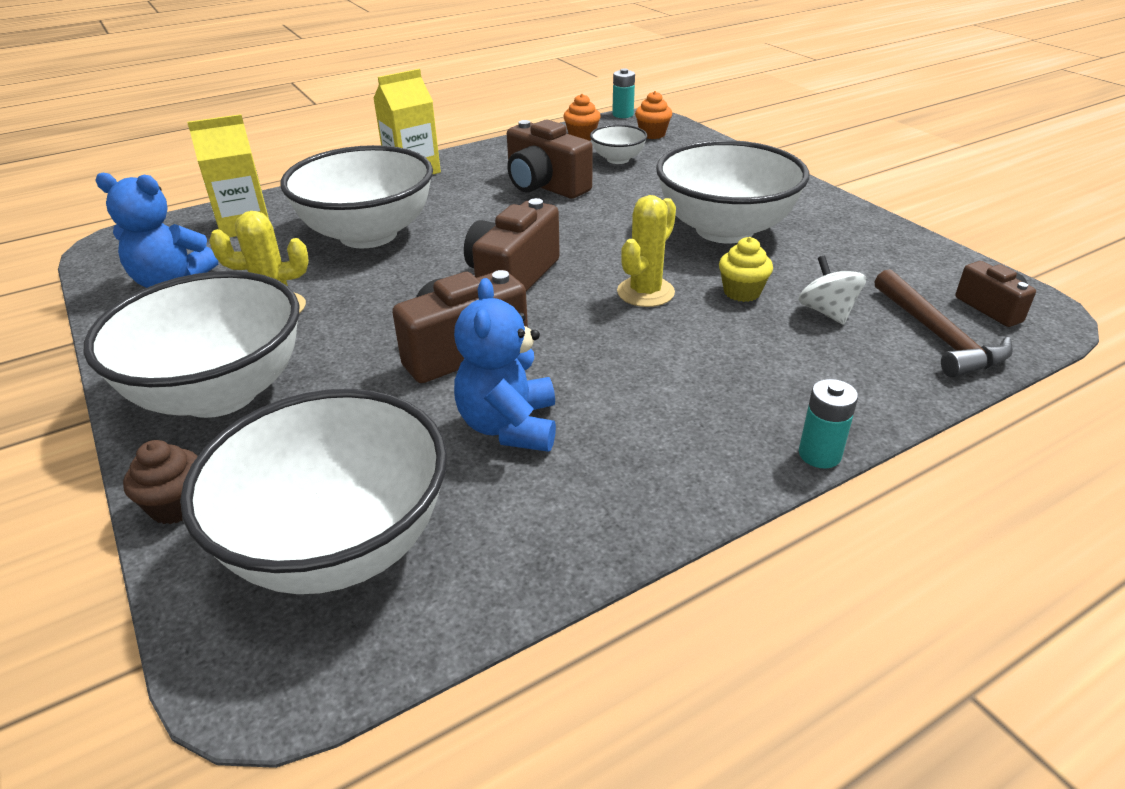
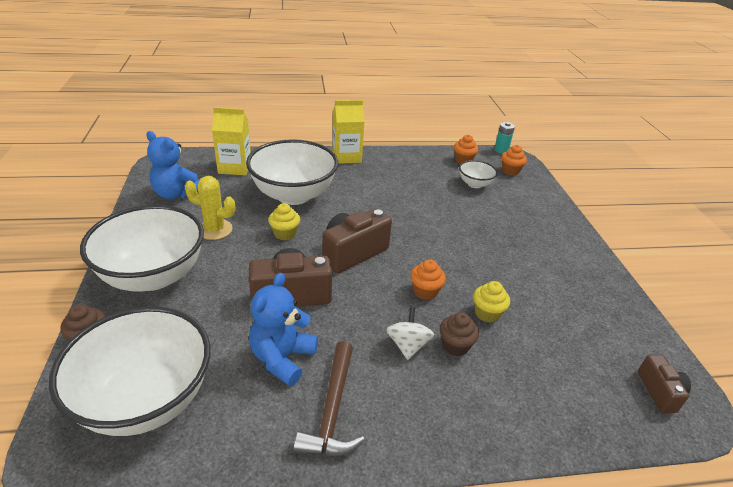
camera: 20 degrees right, 0 degrees up
brown camera [507,120,593,199] -> none
yellow cactus [617,195,676,307] -> orange cupcake [411,259,446,300]
white bowl [656,140,809,243] -> none
white spinning top [798,256,866,325] -> white spinning top moved to [386,307,434,360]
turquoise battery [799,379,858,468] -> none
brown hammer [874,269,1013,378] -> brown hammer moved to [293,341,365,456]
none -> yellow cupcake [268,203,300,240]
none -> brown cupcake [440,312,479,356]

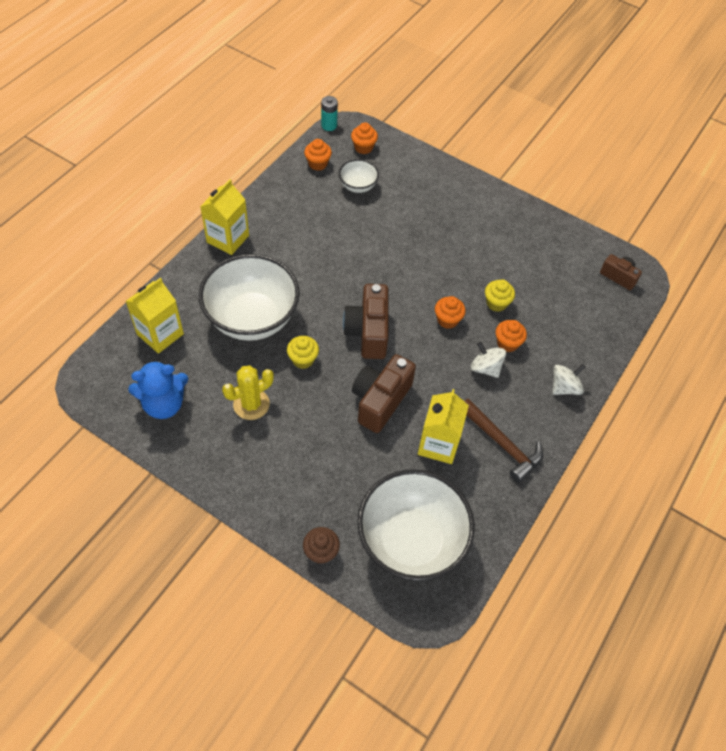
camera: 50 degrees left, 20 degrees up
white bowl [80,205,204,292] -> none
blue teddy bear [249,273,318,386] -> yellow carton [418,389,469,464]
brown cupcake [440,312,479,356] -> orange cupcake [496,320,527,352]
none -> white spinning top [552,364,585,395]

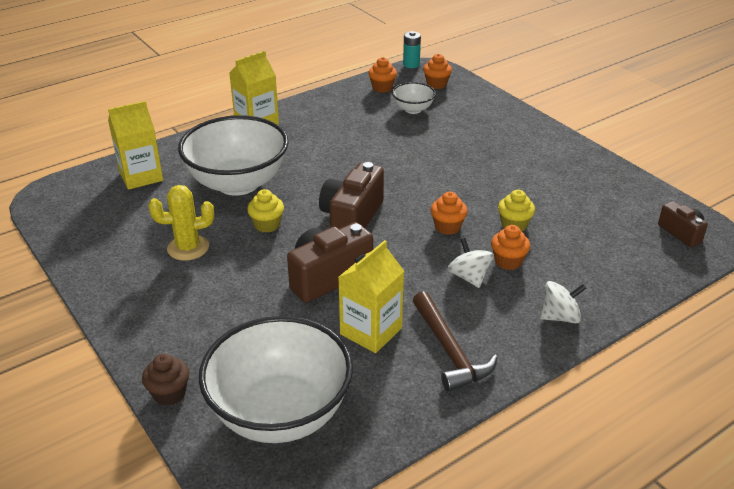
camera: 25 degrees right, 20 degrees down
blue teddy bear [128,360,188,419] -> none

